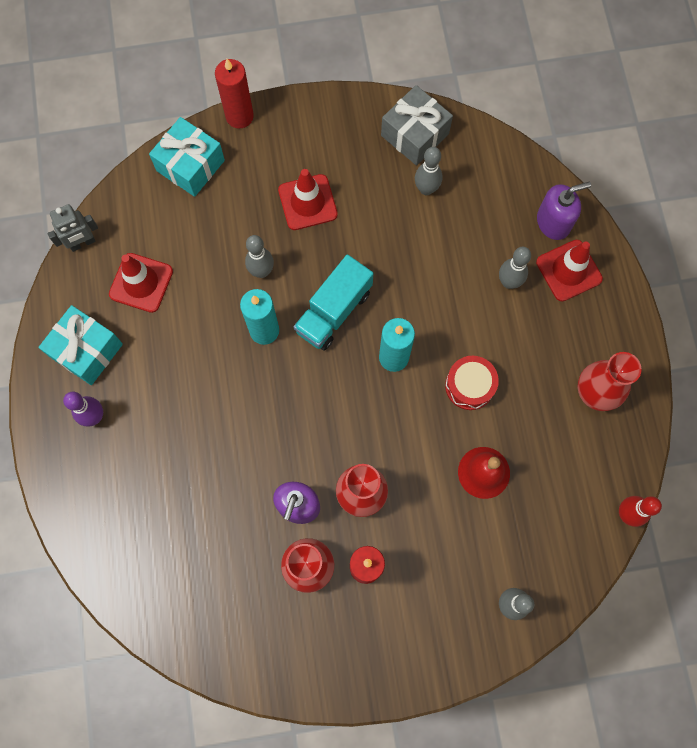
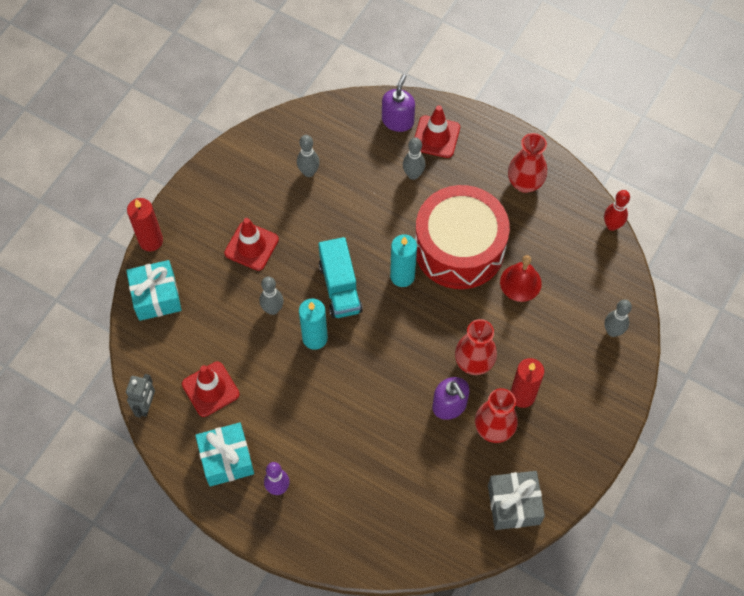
camera: 50 degrees left, 10 degrees down
grey gift [381,85,453,166] -> grey gift moved to [488,471,545,530]
red drum [445,356,499,410] -> red drum [415,185,510,289], size x2.28

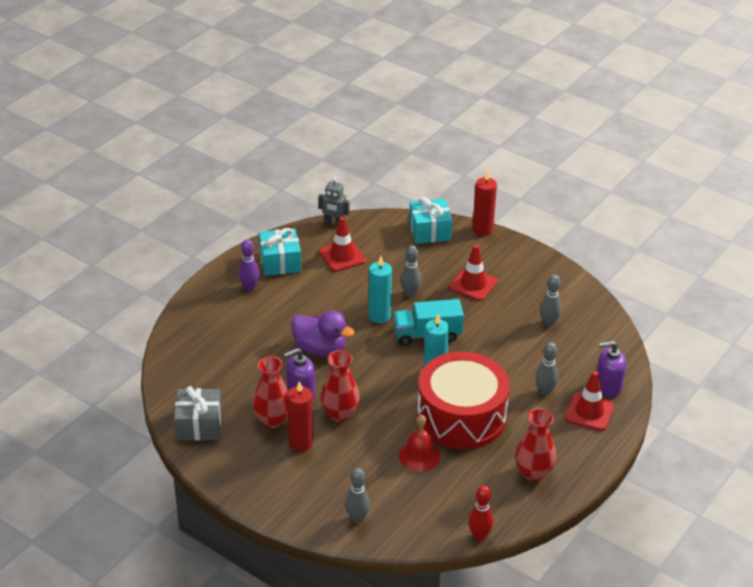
camera: 95 degrees right, 25 degrees down
purple soap dispenser [382,74,415,132] -> purple soap dispenser turned 150 degrees clockwise [597,341,626,397]
none -> purple duck [291,311,355,357]

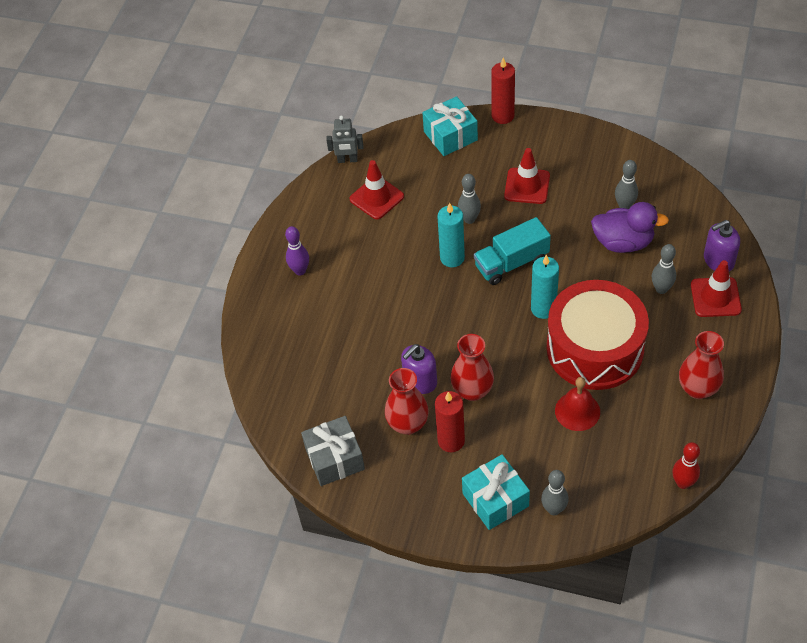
camera: 15 degrees left, 15 degrees up
turquoise gift [259,228,301,276] -> turquoise gift moved to [462,454,530,530]
purple duck [291,311,355,357] -> purple duck moved to [591,202,669,253]

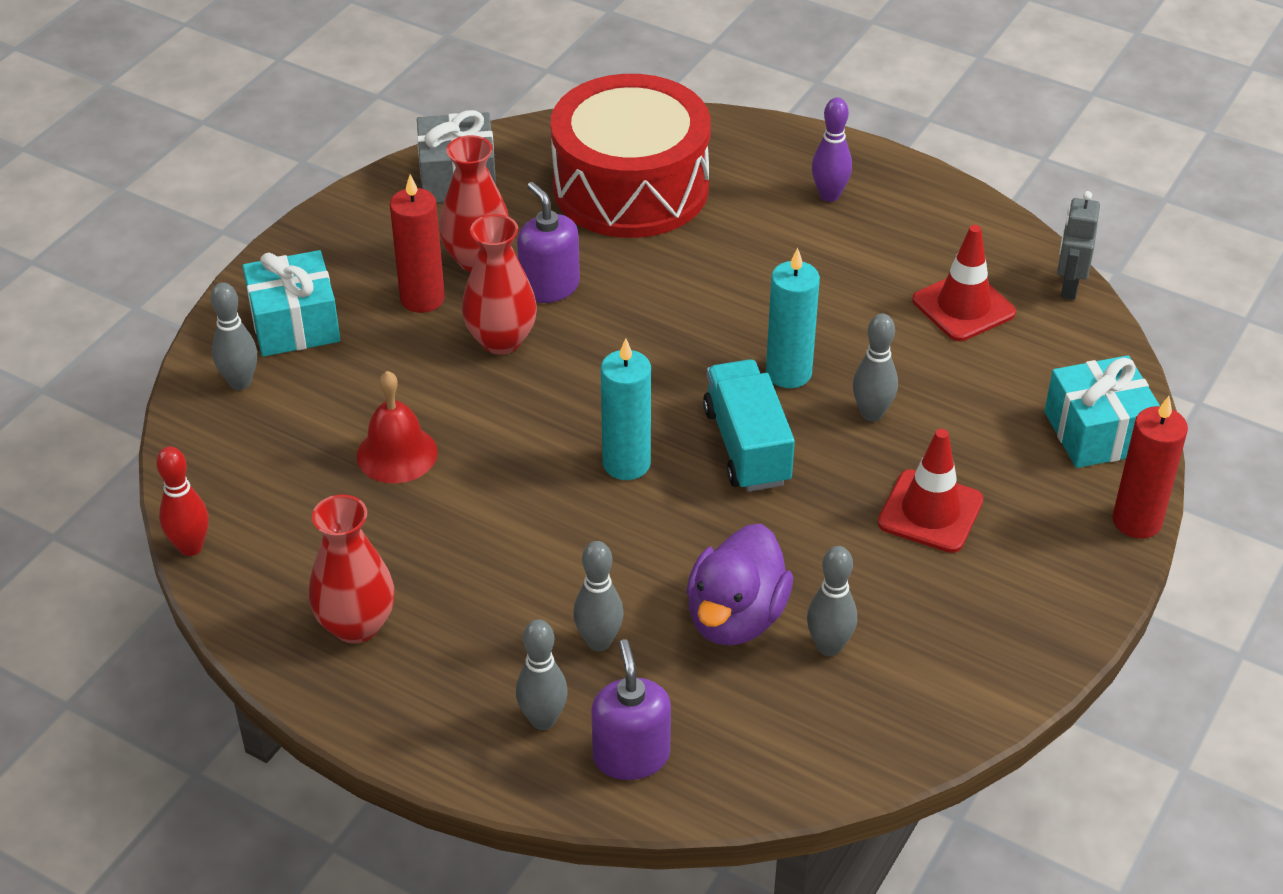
camera: 100 degrees right, 10 degrees down
red drum [547,280,649,390] -> red drum moved to [550,74,711,238]
red traffic cone [691,260,742,317] -> grey bowling pin [516,619,568,730]

